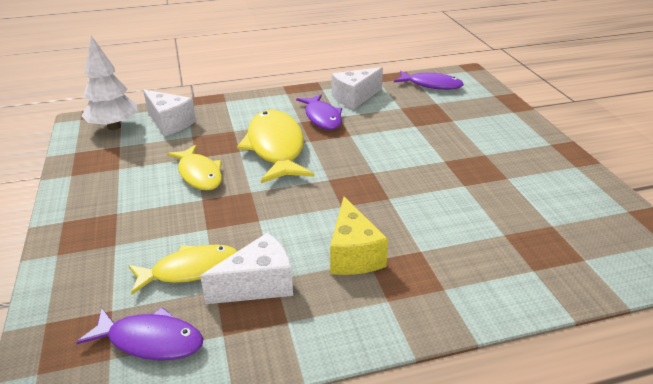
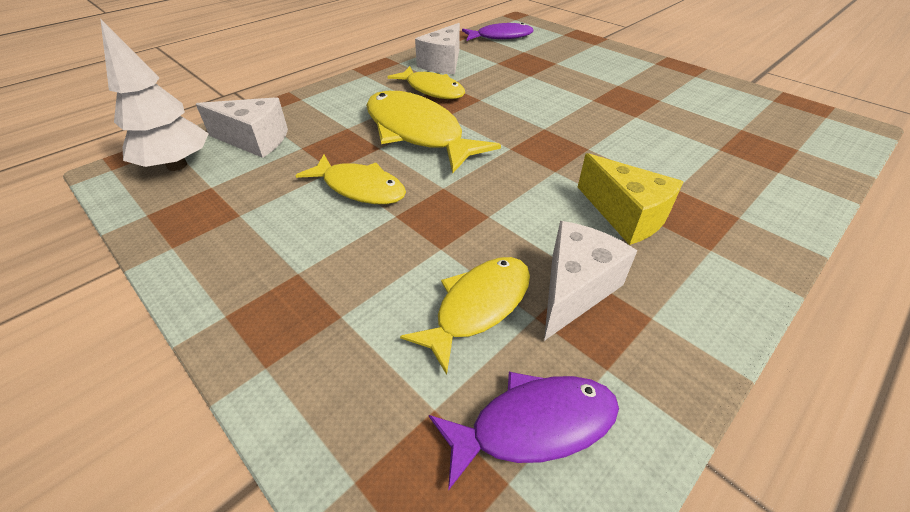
camera: 30 degrees left, 10 degrees up
purple fish [296,94,342,130] -> yellow fish [388,66,465,99]

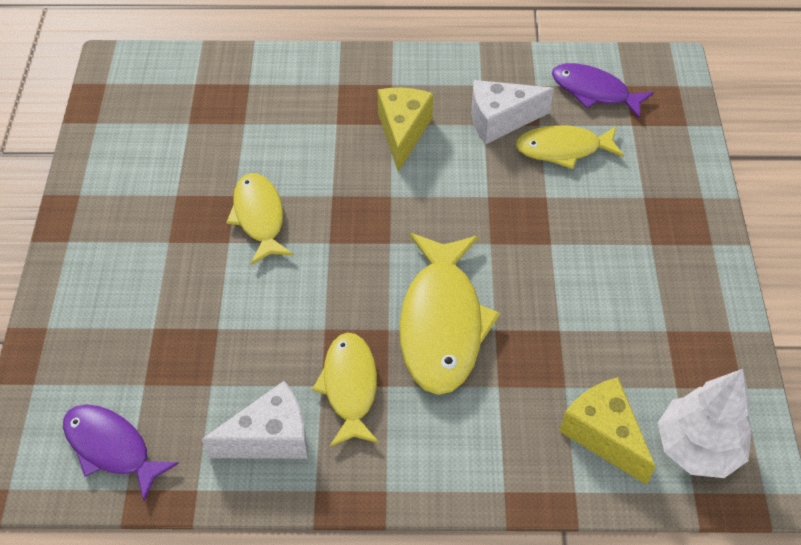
camera: 135 degrees left, 10 degrees up
white cheese [196,97,288,158] -> yellow cheese [559,377,656,485]
yellow fish [295,155,406,204] -> yellow fish moved to [226,173,293,265]

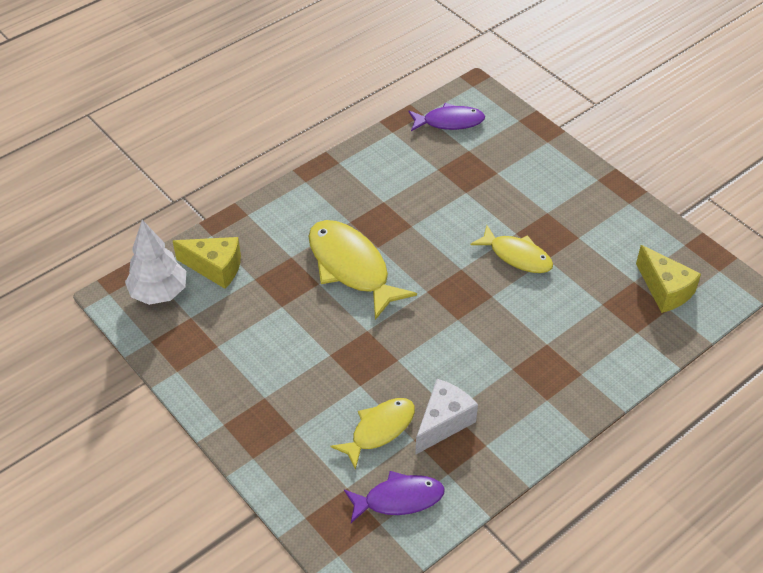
camera: 140 degrees right, 5 degrees down
white cheese [201,381,308,459] -> none
yellow fish [312,332,379,447] -> none
yellow cheese [377,88,433,172] -> yellow cheese moved to [636,245,701,313]

